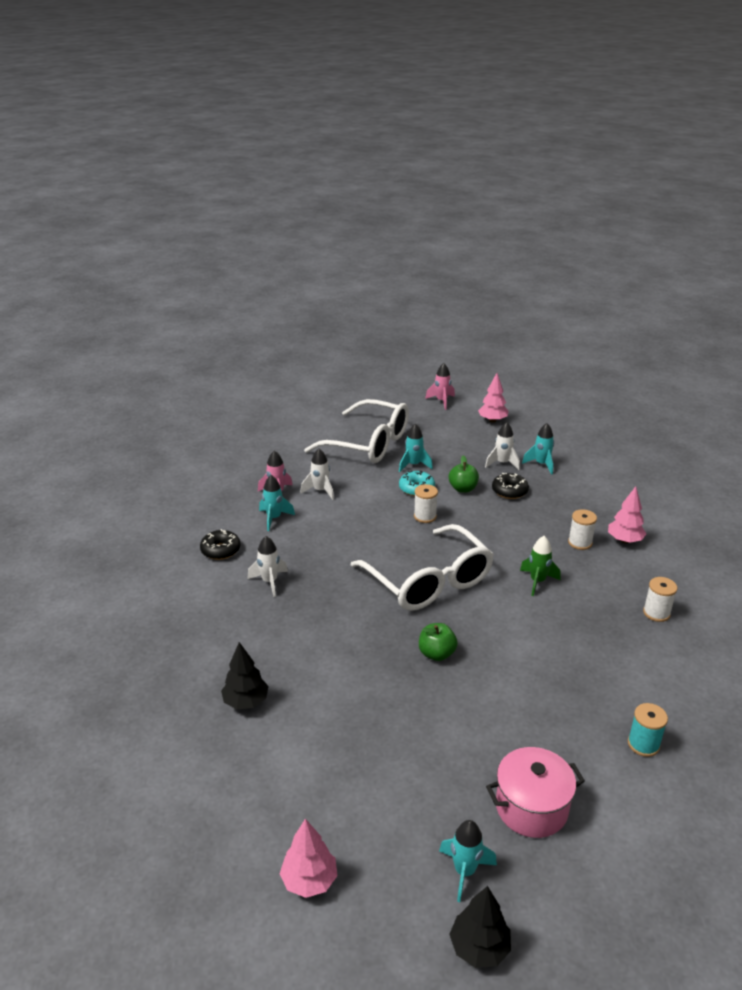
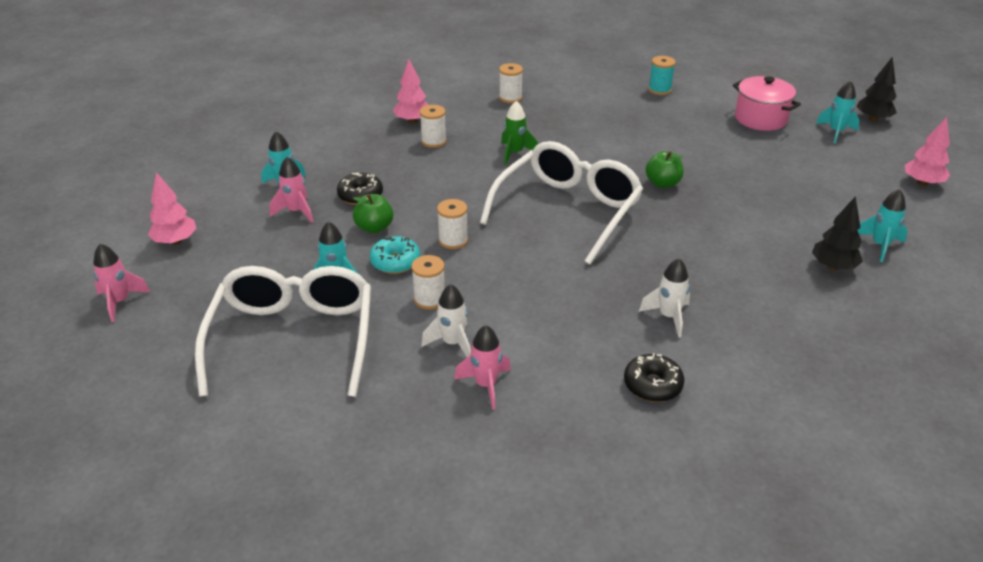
camera: 115 degrees left, 5 degrees up
turquoise rocket [259,475,295,531] -> turquoise rocket moved to [858,189,908,262]
white rocket [485,422,520,470] -> pink rocket [270,157,313,223]
none -> white spool [411,255,445,310]

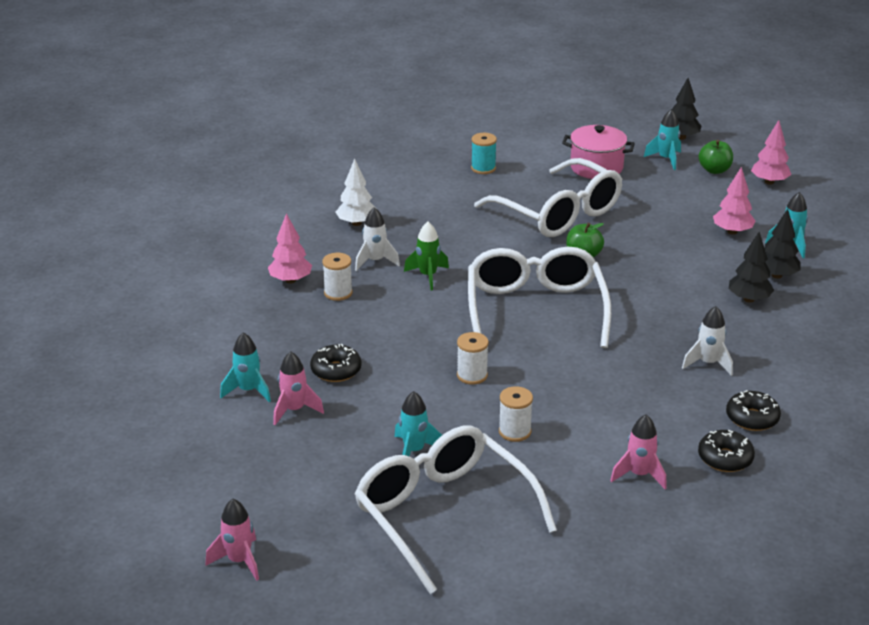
camera: 35 degrees left, 5 degrees down
pink tree [148,172,197,245] -> pink tree moved to [713,167,755,235]
green apple [353,194,393,233] -> green apple moved to [699,140,733,174]
turquoise donut [370,236,420,274] -> none
white rocket [421,284,471,357] -> white rocket moved to [355,207,400,271]
white spool [499,63,523,103] -> white tree [335,159,376,226]
none -> white glasses [474,158,623,237]
none -> black donut [698,430,755,472]
none -> black tree [729,232,774,303]

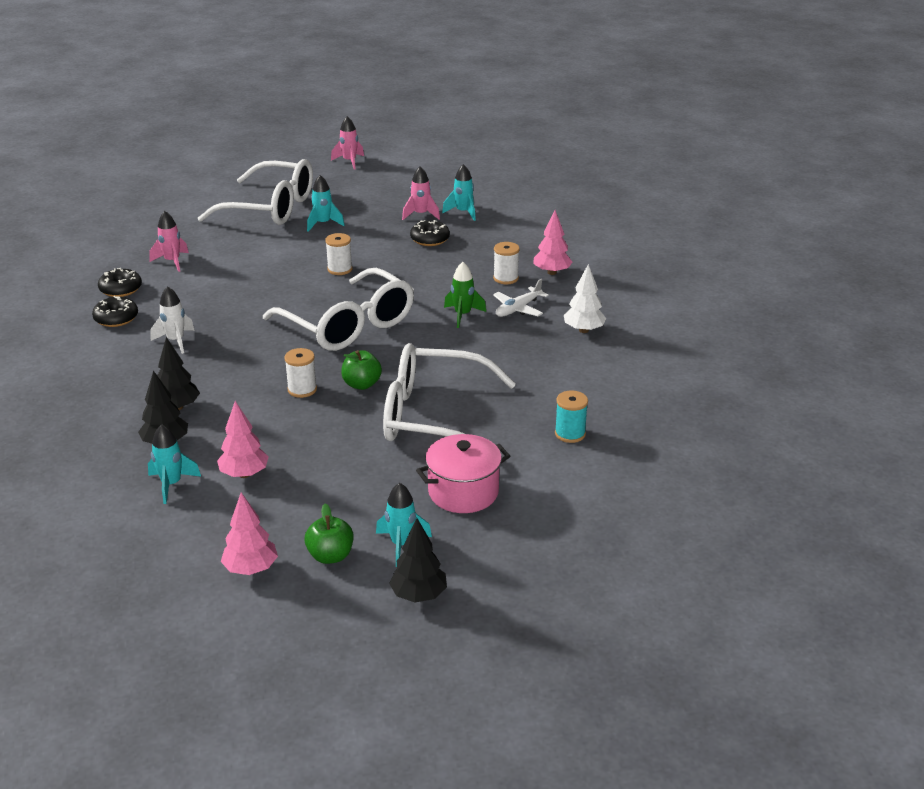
camera: 140 degrees right, 0 degrees up
white rocket [355,207,400,271] -> white plane [493,279,549,317]
white spool [499,386,533,442] -> white spool moved to [284,348,317,398]

